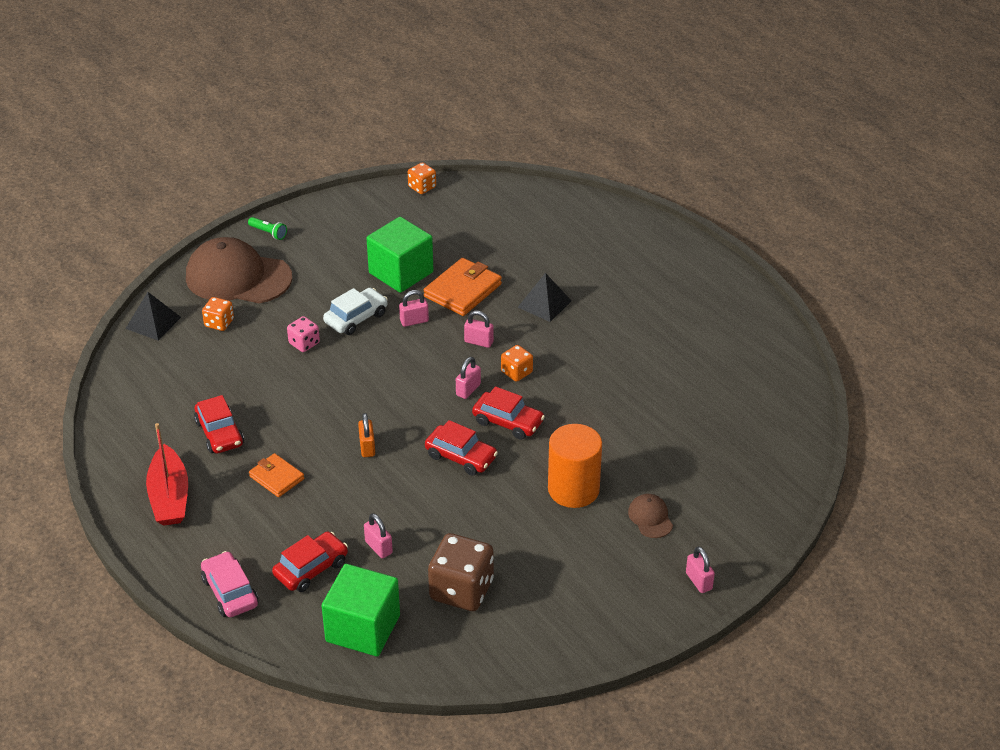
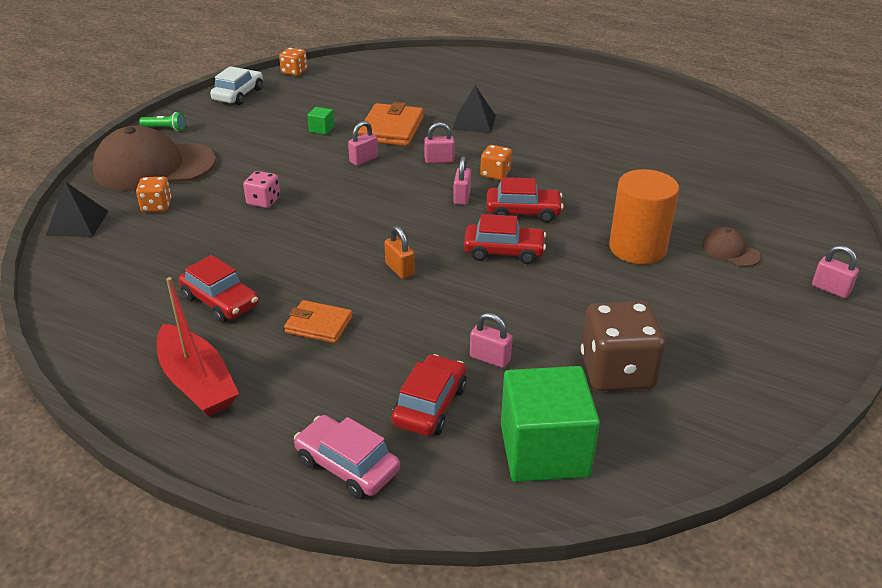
camera: 25 degrees left, 5 degrees down
white car [323,288,388,335] -> white car moved to [210,66,263,105]
green cube [366,217,434,293] -> green cube [308,107,334,135], size x0.40

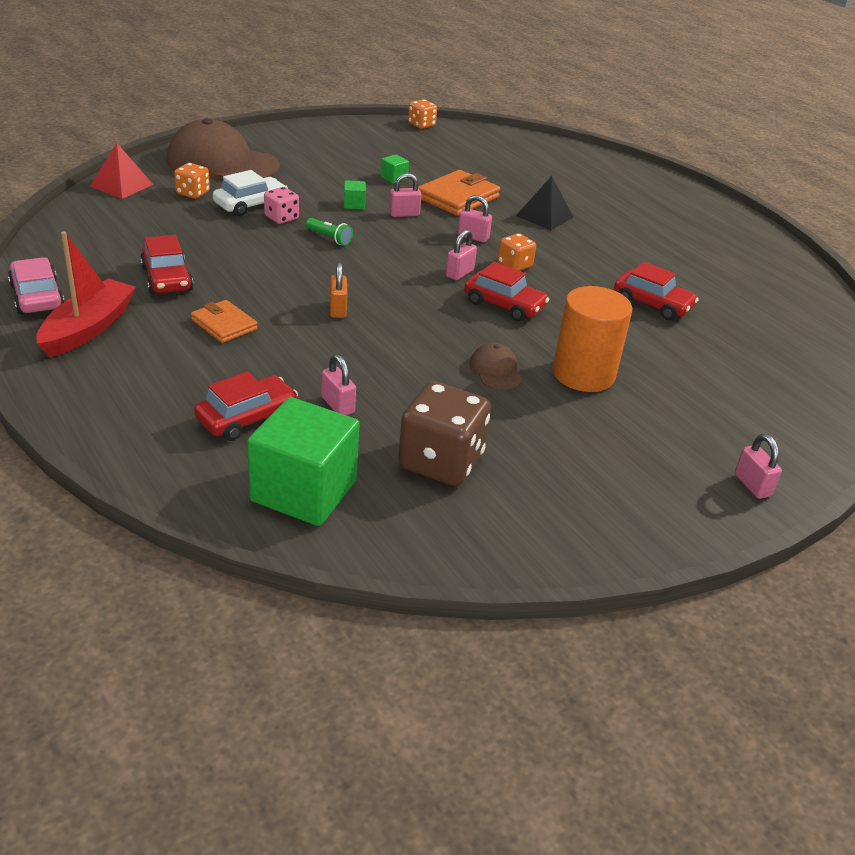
camera: 25 degrees right, 0 degrees up
black pyramid [46,182,109,237] -> red pyramid [90,143,153,199]
green flashlight [139,112,185,131] -> green flashlight moved to [306,218,353,245]
red boat [157,277,239,417] -> red boat turned 150 degrees counterclockwise [36,232,136,357]
white car [210,66,263,105] -> white car moved to [213,170,288,216]
pink car [294,415,400,499] -> pink car moved to [8,257,65,314]
red car [464,214,546,264] -> red car moved to [614,262,699,320]
brown cap [702,227,761,267] -> brown cap moved to [470,343,522,390]
none -> green cube [344,180,366,210]

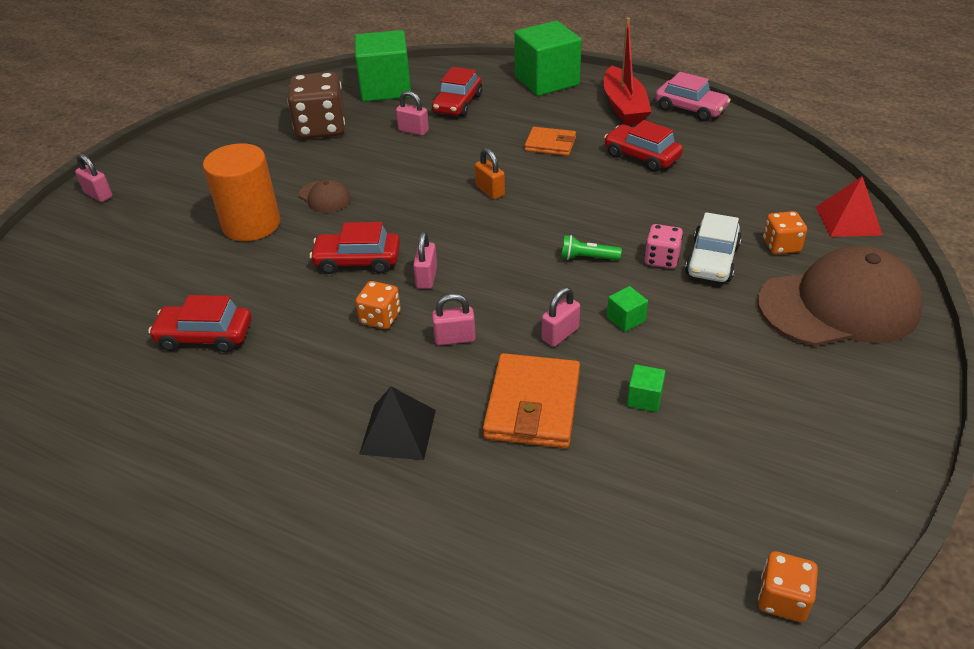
camera: 155 degrees right, 5 degrees up
none -> green cube [514,21,582,96]

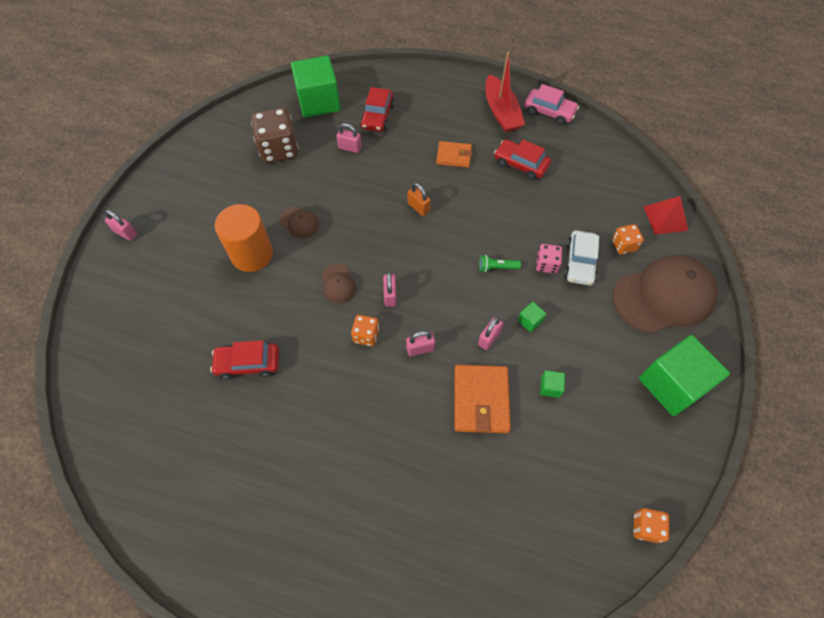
camera: 10 degrees left, 20 degrees up
red car [310,222,400,274] -> brown cap [322,264,356,303]
black pyramid [359,387,436,460] -> none
green cube [514,21,582,96] -> green cube moved to [639,335,730,416]

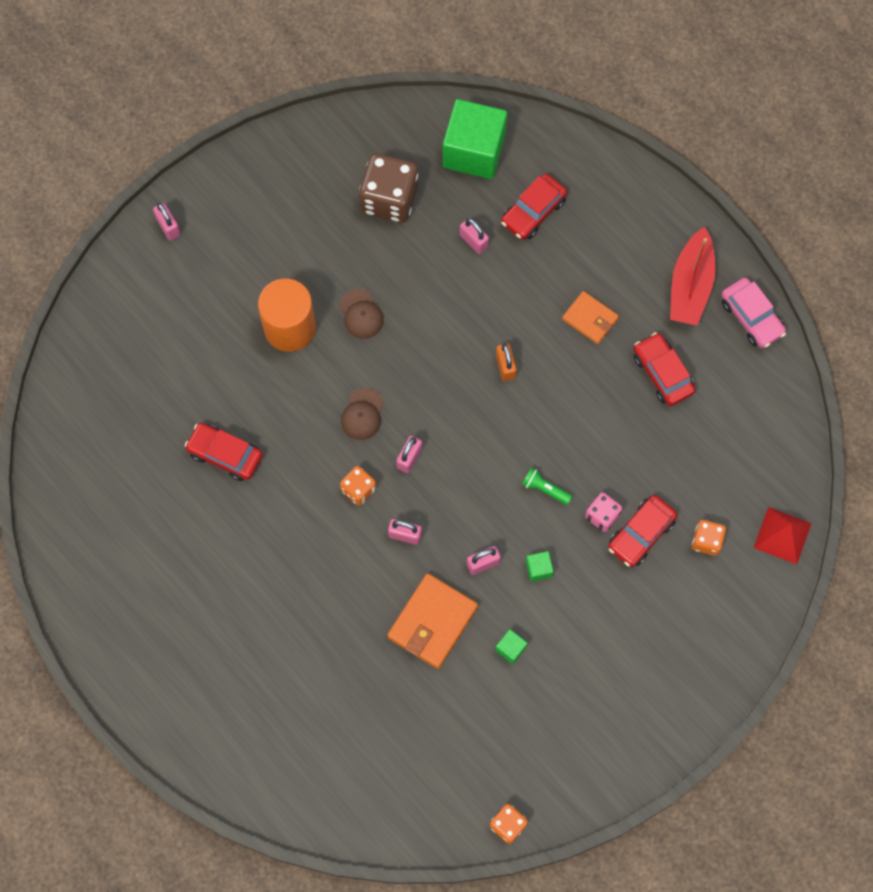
camera: 30 degrees right, 10 degrees up
white car [564,230,599,285] -> red car [608,495,677,567]
brown cap [613,255,718,334] -> none
green cube [639,335,730,416] -> none

